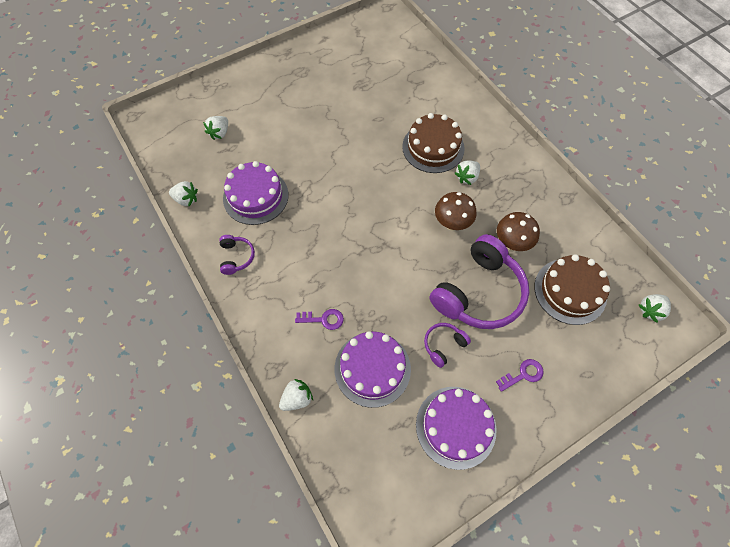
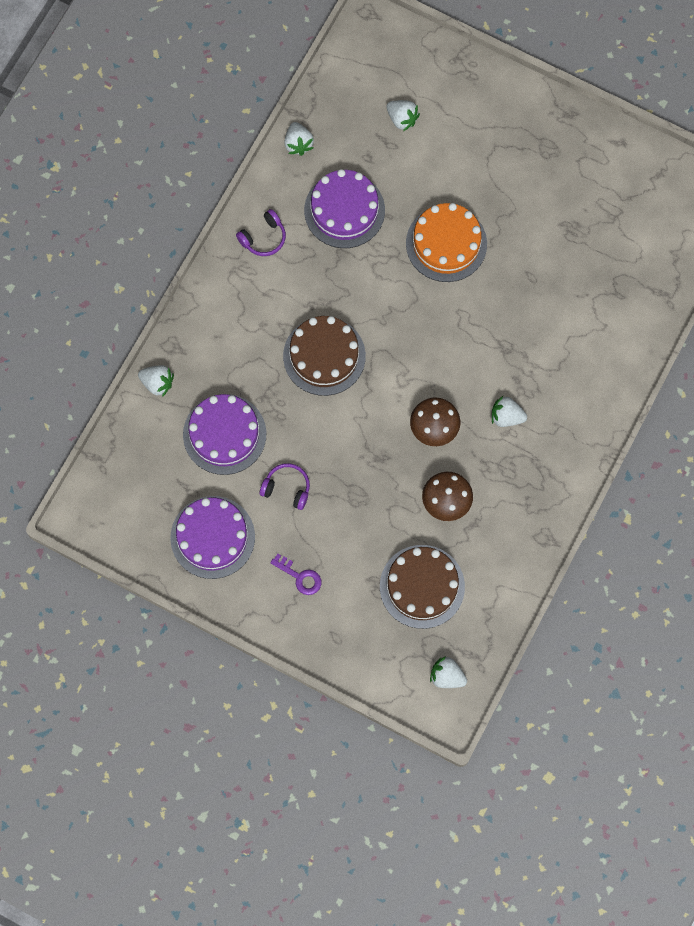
camera: 60 degrees right, 10 degrees up
white strawberry [203,116,228,140] -> white strawberry turned 135 degrees counterclockwise [386,100,420,131]
purple key [295,309,344,330] -> none
brown cake [402,113,465,173] -> brown cake moved to [283,316,366,396]
purple headphones [430,234,529,329] -> none
none -> orange cake [406,203,487,282]

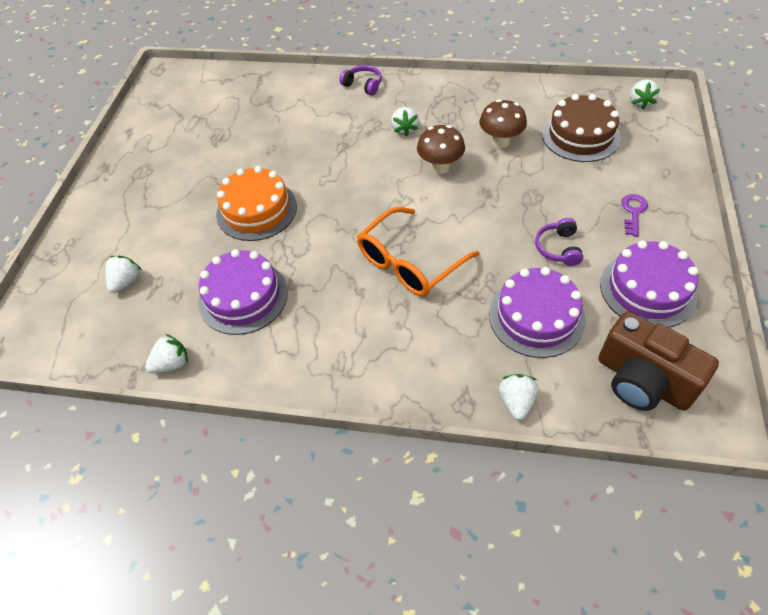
camera: 105 degrees left, 20 degrees down
purple headphones [236,209,286,256] -> purple headphones moved to [339,65,382,96]
brown cake [283,316,366,396] -> orange glasses [357,207,480,296]
none -> brown camera [598,311,719,411]

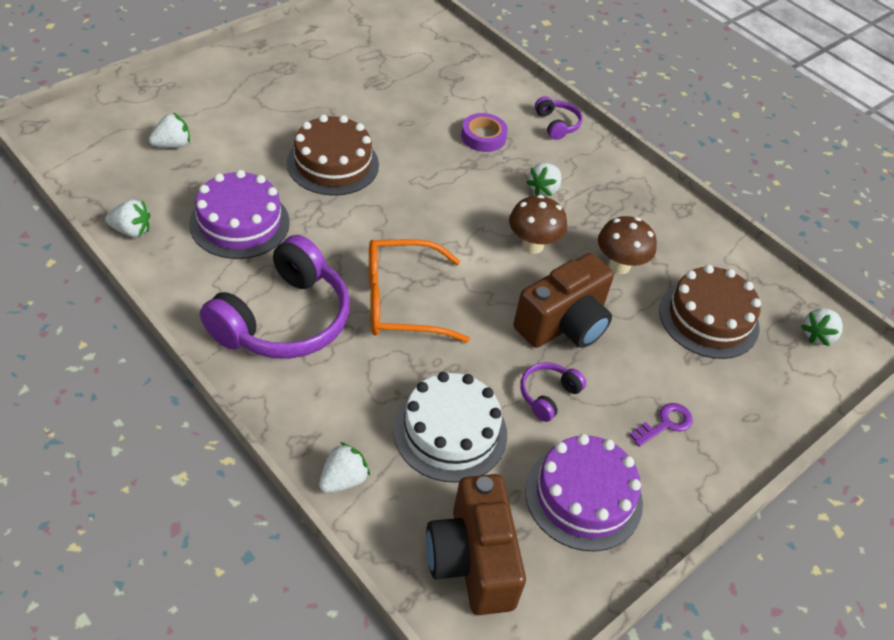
camera: 30 degrees right, 5 degrees down
orange cake [216,166,297,241] -> brown cake [287,115,379,196]
purple cake [489,267,586,358] -> white cake [393,372,507,483]
none -> purple headphones [200,235,350,359]
none -> purple tape [461,113,508,152]
none -> brown camera [514,253,614,348]

